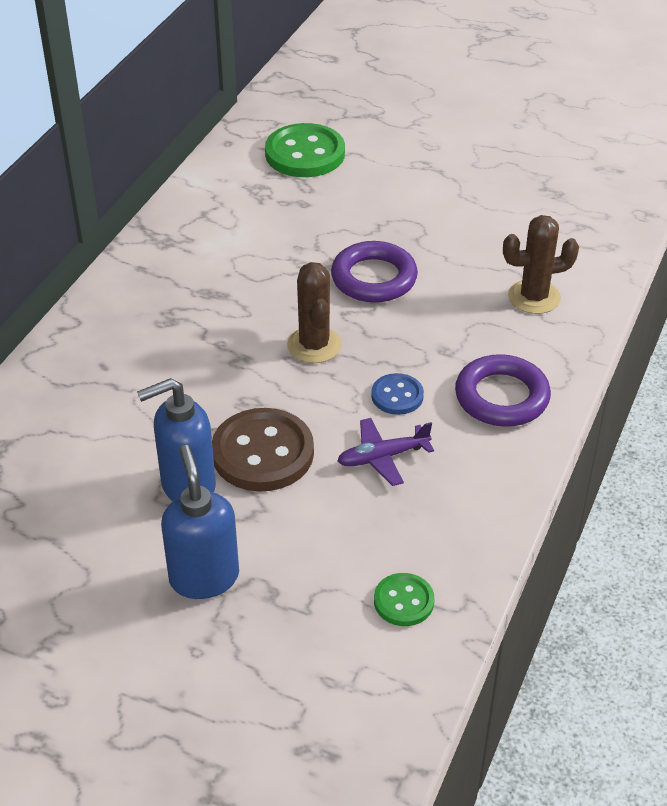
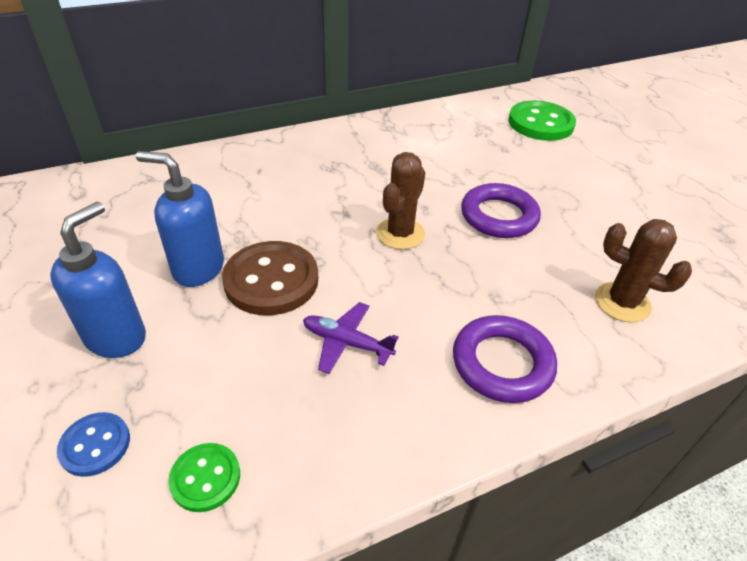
camera: 40 degrees right, 0 degrees up
blue button [371,373,424,415] -> blue button moved to [57,412,130,477]

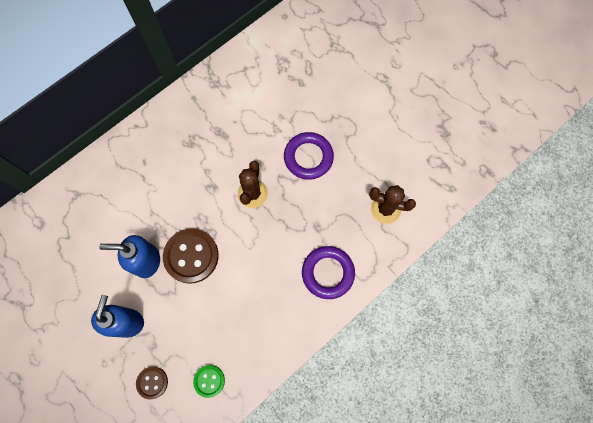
camera: 15 degrees left, 30 degrees up
blue button [57,412,130,477] -> brown button [136,367,168,400]
purple plane [303,302,399,374] -> none
green button [508,101,576,141] -> none

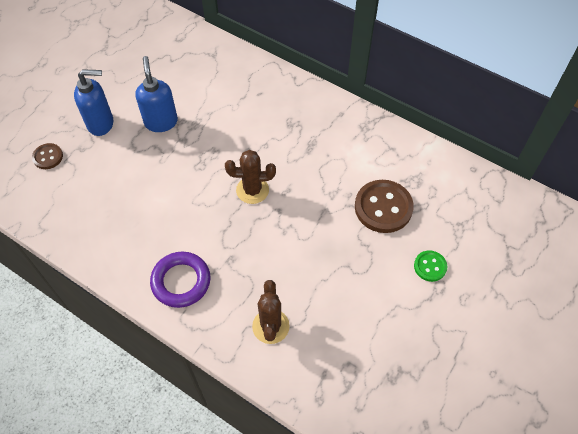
camera: 75 degrees right, 15 degrees down
brown button [163,229,219,284] -> brown button moved to [355,180,414,233]
green button [193,365,225,398] -> green button moved to [414,250,447,282]
purple ring [284,132,334,180] -> none

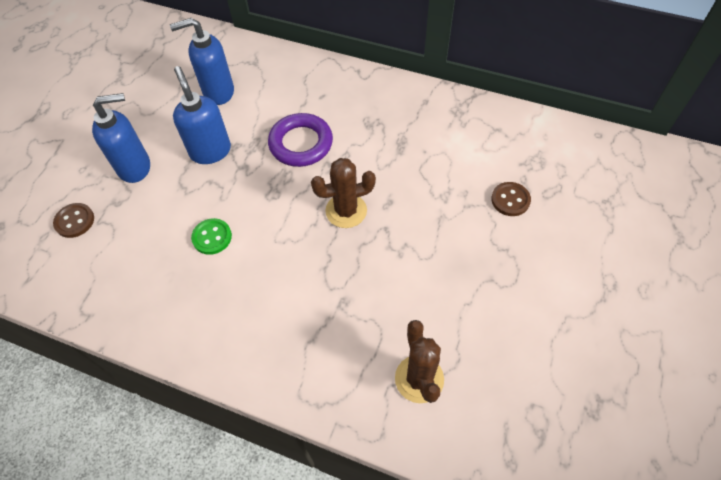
camera: 10 degrees left, 0 degrees up
purple ring [150,252,210,308] -> purple ring moved to [268,113,333,167]
brown button [355,180,414,233] -> brown button [491,182,531,216], size x0.53
green button [414,250,447,282] -> green button moved to [191,218,232,255]
none -> blue soap dispenser [170,18,234,105]

